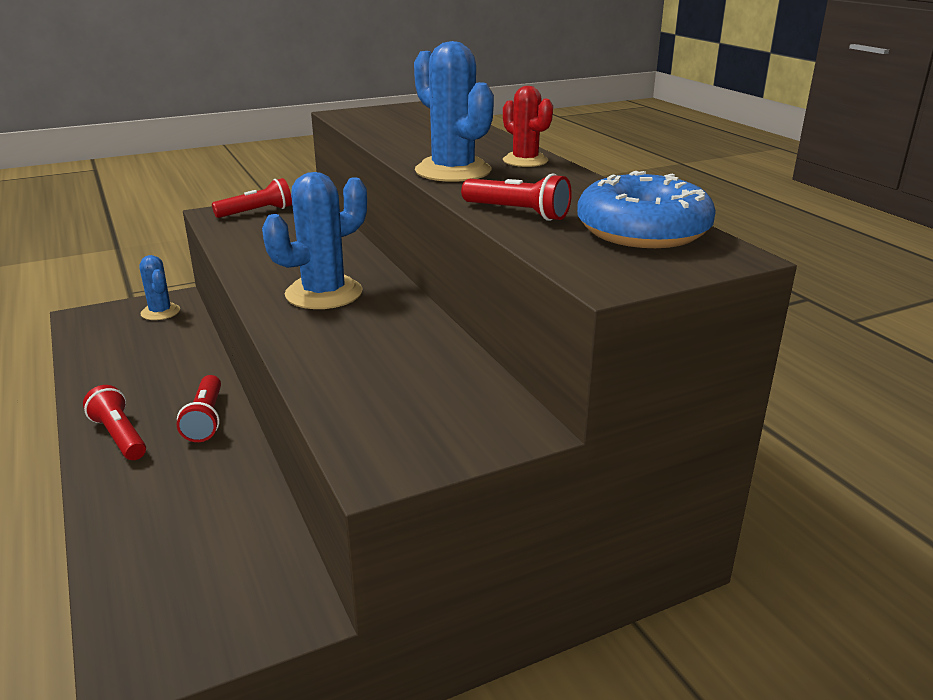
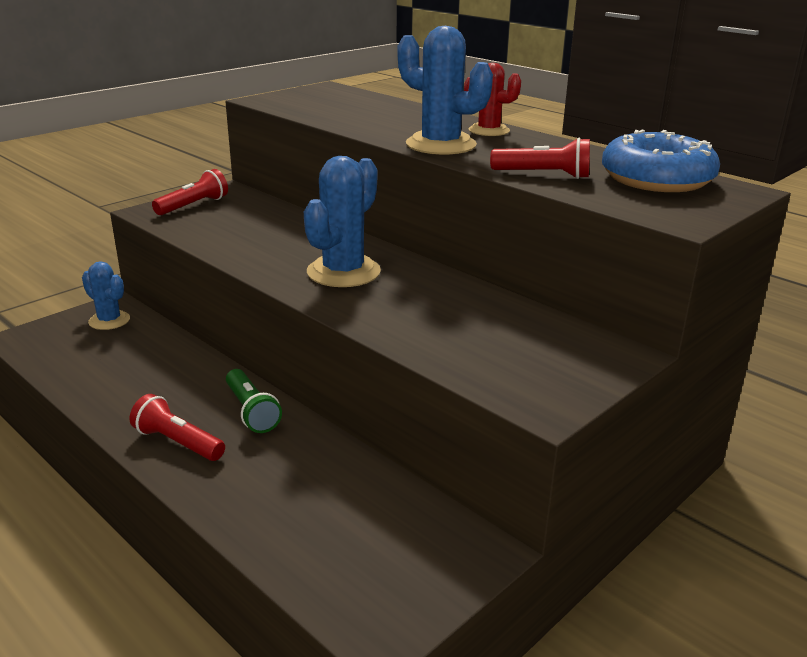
camera: 20 degrees left, 0 degrees up
red flashlight [177,375,221,442] -> green flashlight [226,369,282,433]

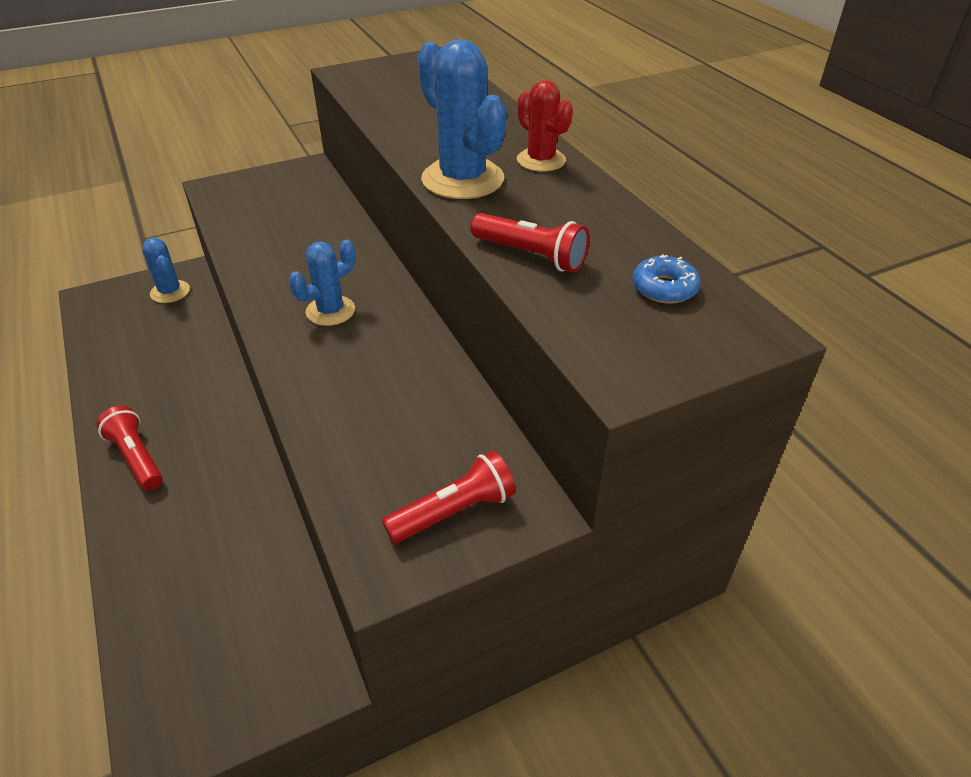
camera: 20 degrees right, 15 degrees up
red flashlight [152,169,228,215] -> red flashlight moved to [382,451,516,543]
green flashlight [226,369,282,433] -> none
blue cactus [304,156,381,287] -> blue cactus [289,240,355,326], size x0.62
blue donut [602,130,720,192] -> blue donut [632,254,701,304], size x0.46

